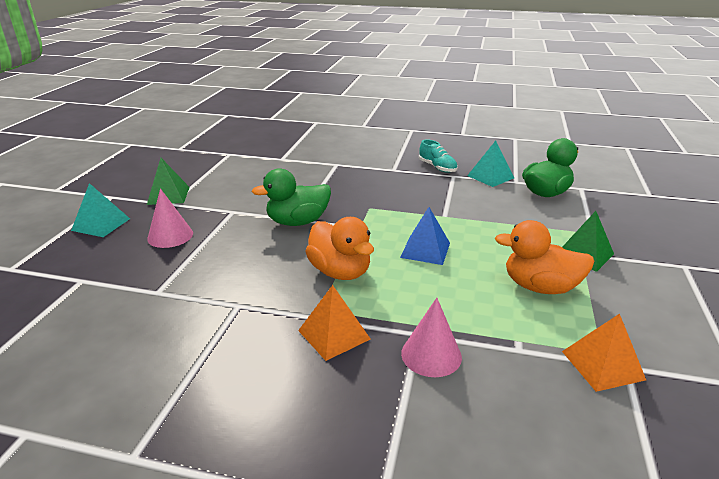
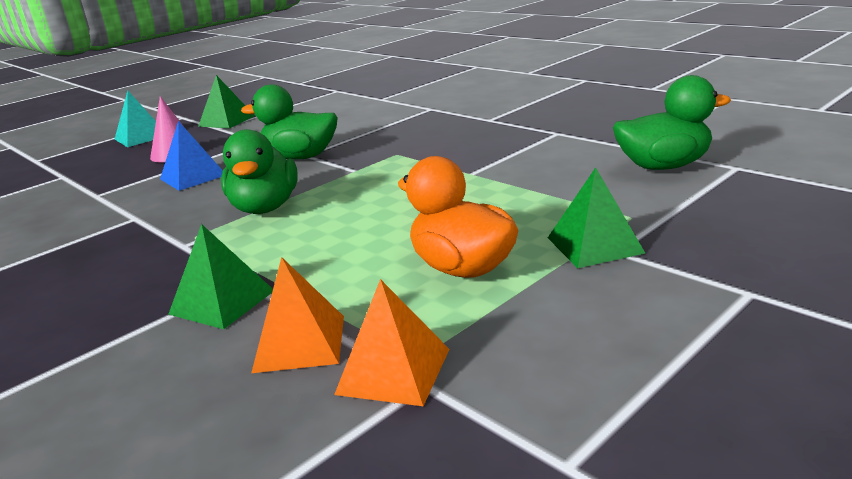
camera: 35 degrees right, 5 degrees down
orange pyramid [298,285,371,361] -> orange pyramid moved to [251,257,344,373]
orange duck [305,217,374,280] -> green duck [221,129,298,214]
blue pyramid [400,207,450,265] -> blue pyramid moved to [160,121,223,191]
pink cone [401,298,462,377] -> green pyramid [168,224,273,329]
turquoise shoe [419,139,458,173] -> none
turquoise pyramid [467,141,514,187] -> none

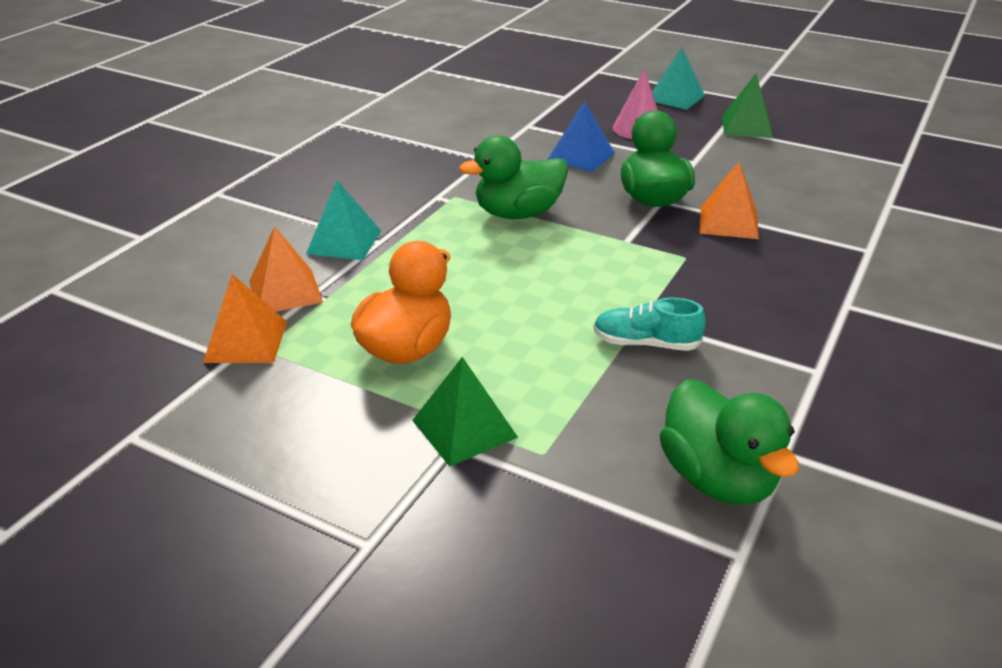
camera: 70 degrees right, 10 degrees up
green pyramid [168,224,273,329] -> turquoise pyramid [306,180,381,260]
none -> turquoise shoe [593,297,706,351]
none -> orange pyramid [700,162,759,239]

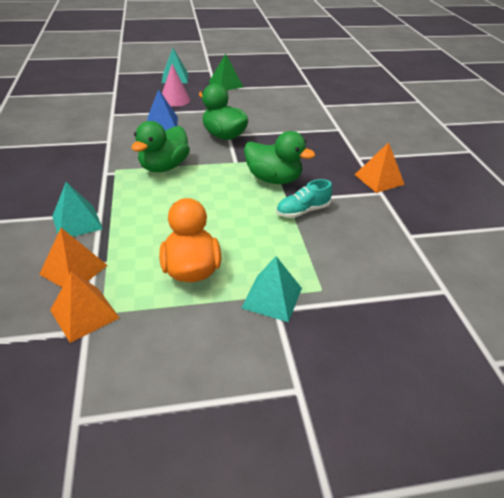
camera: 40 degrees left, 5 degrees up
green pyramid [412,357,518,467] -> turquoise pyramid [241,256,302,322]
green duck [659,379,799,505] -> green duck moved to [244,131,315,184]
orange pyramid [700,162,759,239] -> orange pyramid moved to [355,142,405,193]

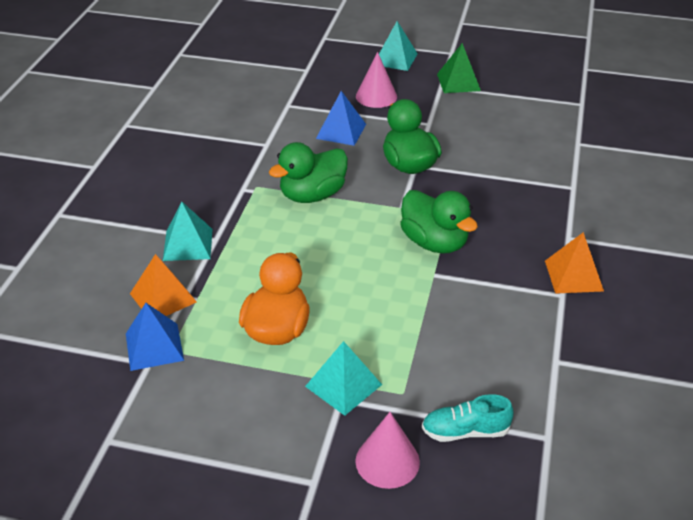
camera: 25 degrees right, 0 degrees up
orange pyramid [50,271,120,343] -> blue pyramid [126,303,184,371]
turquoise shoe [276,179,332,218] -> turquoise shoe moved to [422,394,513,442]
none -> pink cone [355,412,420,489]

